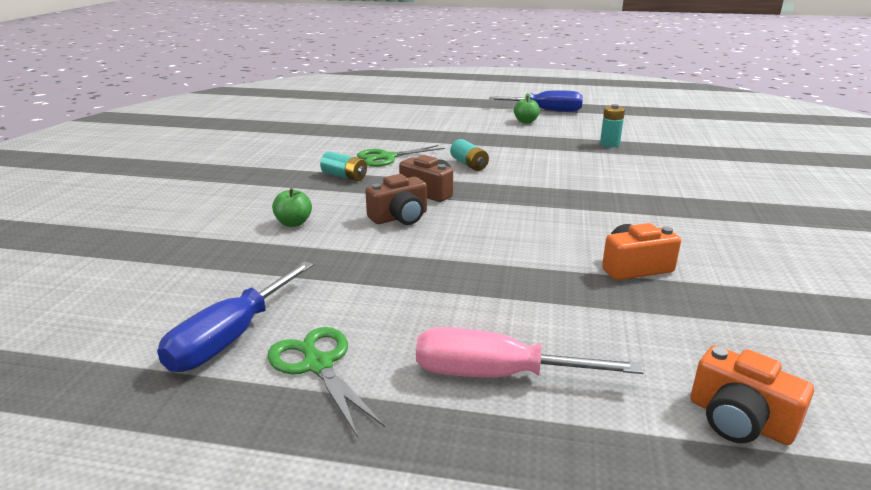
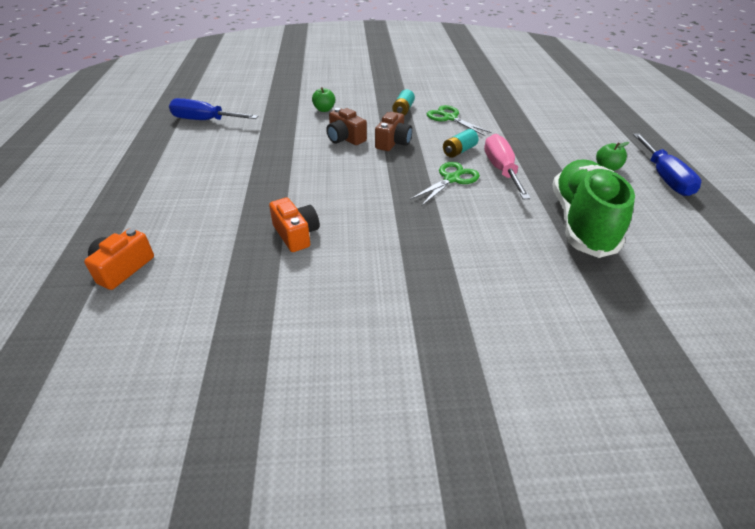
camera: 75 degrees right, 15 degrees up
green scissors [267,327,385,438] -> green scissors moved to [410,162,480,206]
pink screwdriver [416,327,644,378] -> pink screwdriver moved to [484,134,531,199]
turquoise battery [600,104,625,147] -> green shoe [552,160,635,258]

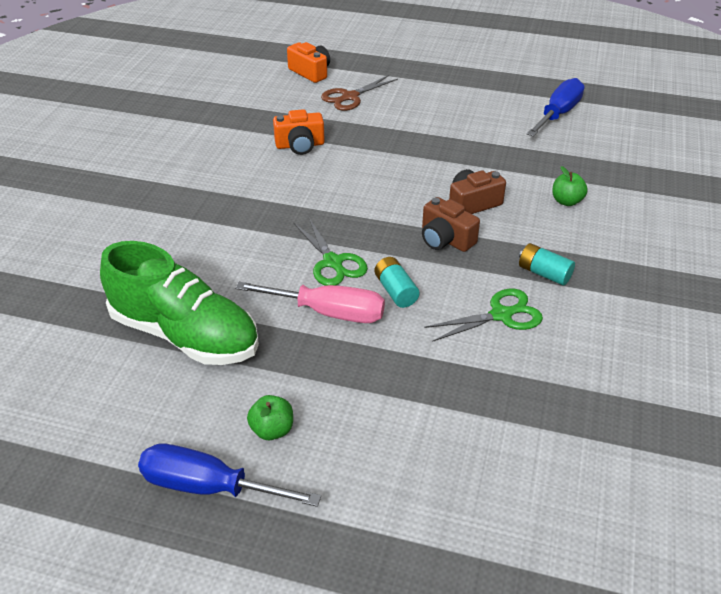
camera: 110 degrees right, 0 degrees up
none -> brown scissors [321,75,398,111]

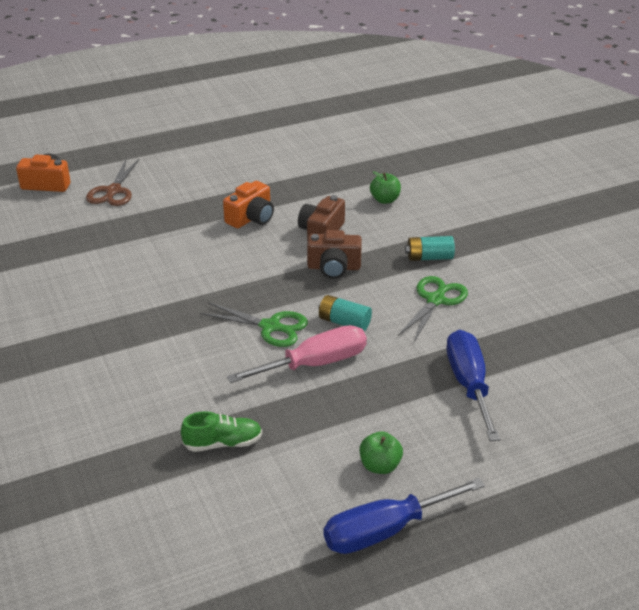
camera: 40 degrees left, 5 degrees down
green shoe [100,241,259,365] -> green shoe [181,411,262,452], size x0.44
orange camera [273,109,325,155] -> orange camera moved to [223,181,274,228]
blue screwdriver [527,78,585,137] -> blue screwdriver moved to [446,330,500,441]

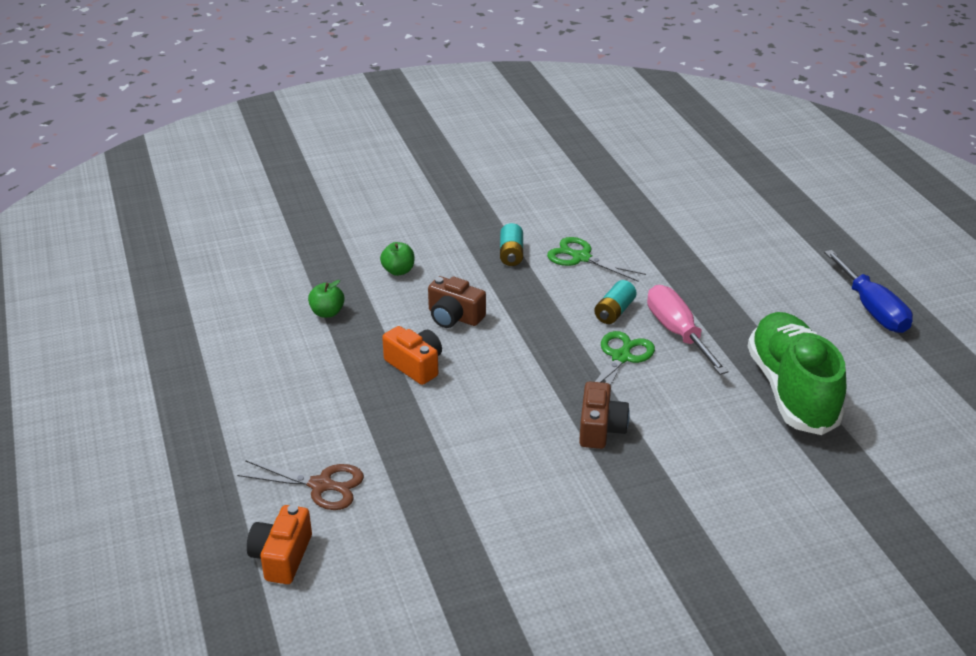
camera: 85 degrees left, 0 degrees up
green shoe [181,411,262,452] -> green shoe [748,312,846,435], size x2.28
brown camera [307,230,362,279] -> brown camera moved to [579,381,630,449]
green apple [360,431,403,474] -> green apple moved to [308,280,345,318]
blue screwdriver [446,330,500,441] -> none

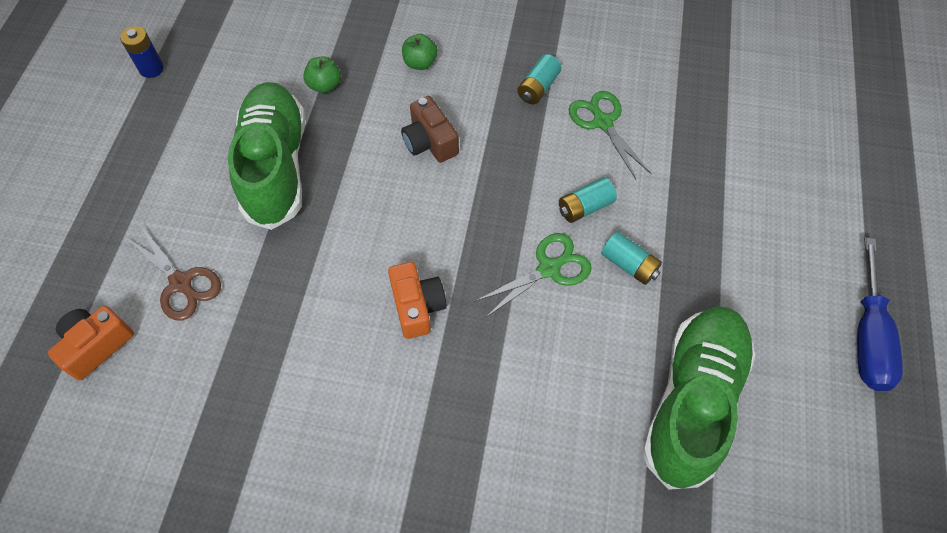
camera: 30 degrees right, 25 degrees up
orange camera [382,326,442,385] -> orange camera moved to [388,262,447,339]
brown camera [579,381,630,449] -> none
pink screwdriver [647,285,729,375] -> turquoise battery [601,231,662,285]
none -> blue battery [120,26,164,78]
none -> green shoe [228,82,305,230]

